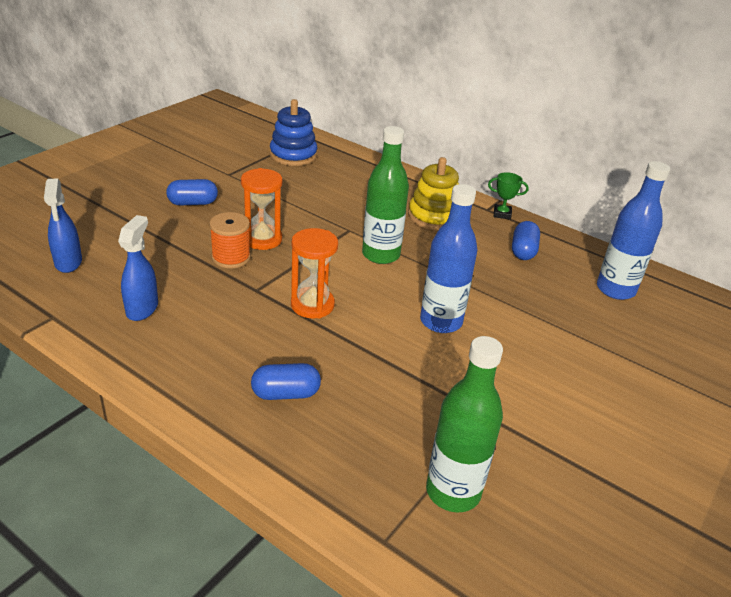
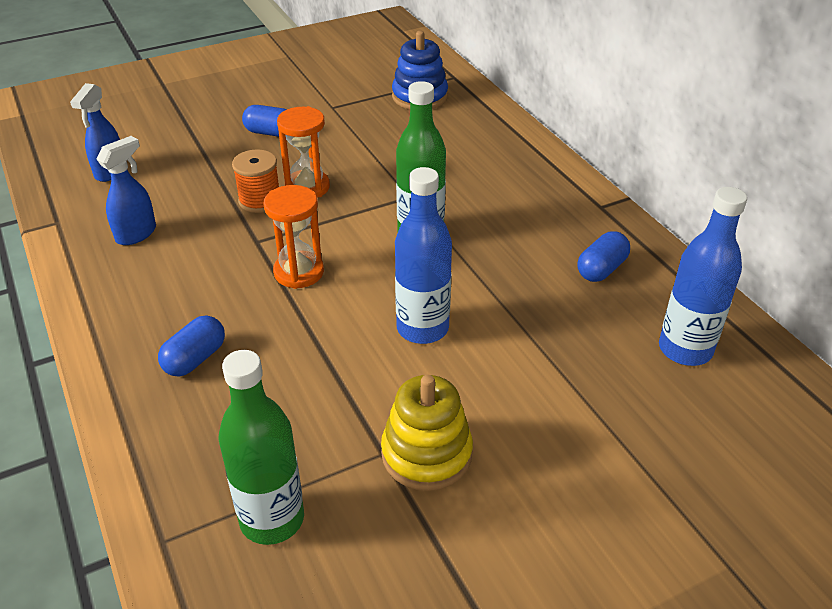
camera: 30 degrees right, 5 degrees up
blue capsule [251,363,321,400] -> blue capsule turned 75 degrees counterclockwise [158,316,225,377]
yellow stacking toy [408,157,459,230] -> yellow stacking toy moved to [381,375,473,491]
green trophy [488,172,529,220] -> none

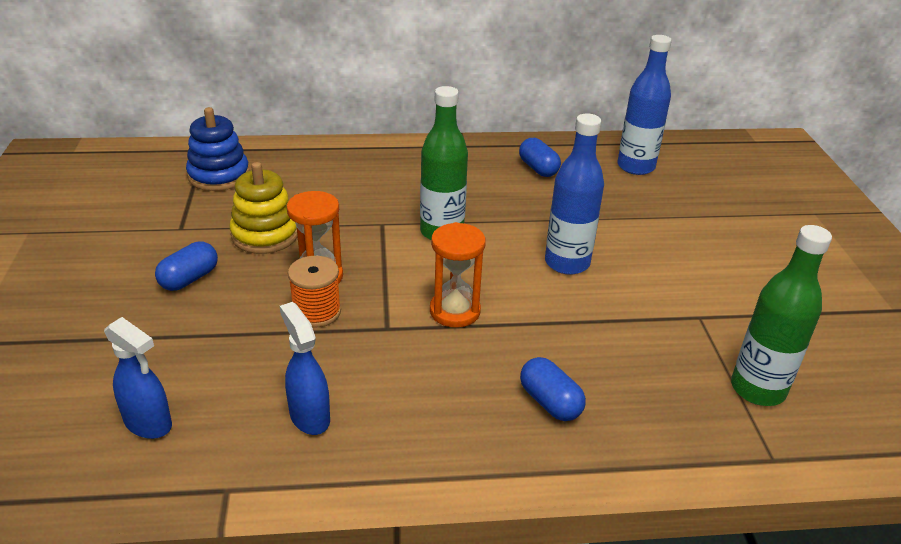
camera: 70 degrees left, 5 degrees down
yellow stacking toy [381,375,473,491] -> yellow stacking toy moved to [230,162,298,254]

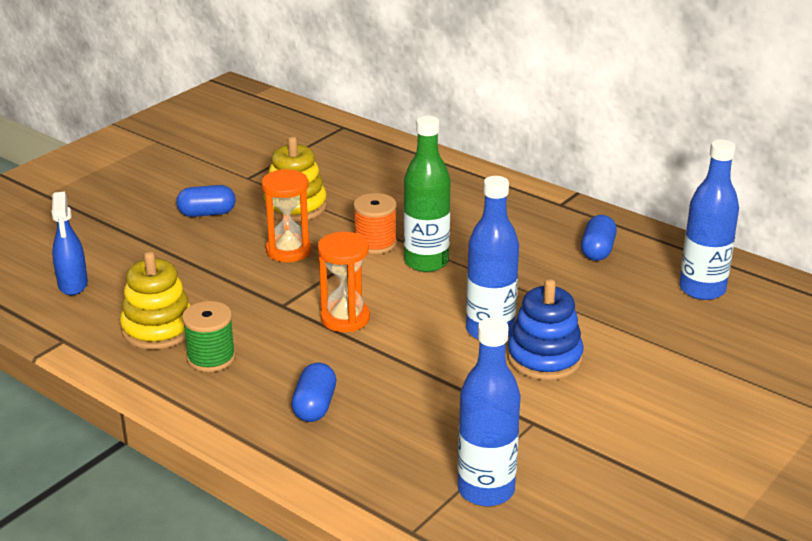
camera: 45 degrees right, 5 degrees down
blue stacking toy [186,107,250,191] -> blue stacking toy moved to [507,279,584,380]
blue spray bottle [280,302,330,435] -> yellow stacking toy [120,251,191,349]
orange spool [288,256,341,328] -> orange spool moved to [353,193,397,254]
green bottle [731,225,832,406] -> blue bottle [457,317,521,506]
none -> green spool [182,301,235,372]

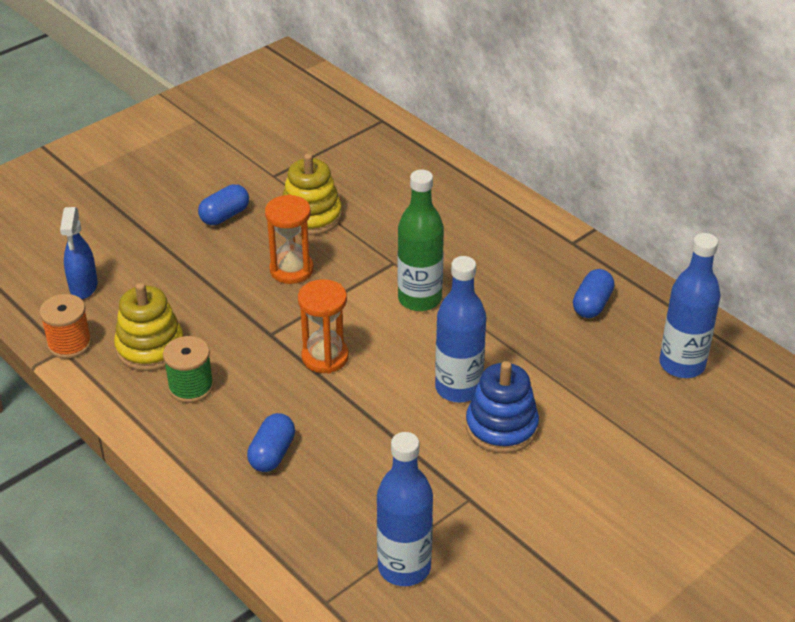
camera: 10 degrees right, 10 degrees up
blue capsule [176,185,236,217] -> blue capsule turned 45 degrees counterclockwise [198,184,249,225]
orange spool [353,193,397,254] -> orange spool moved to [39,294,92,359]

